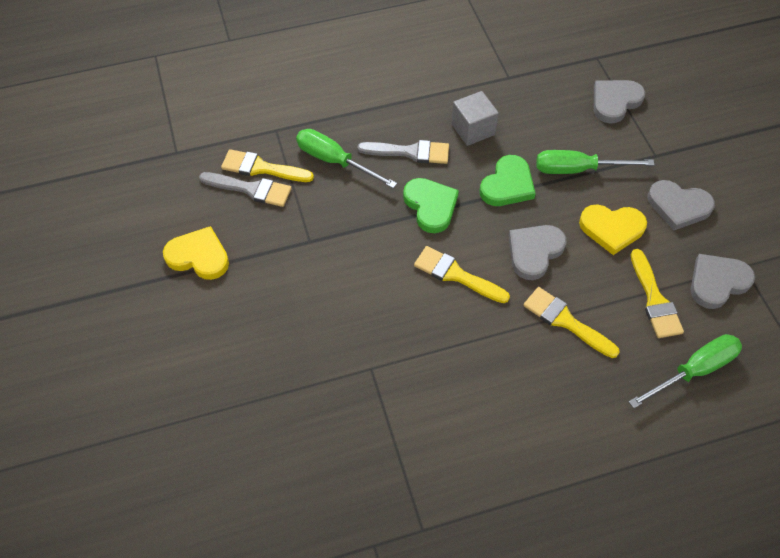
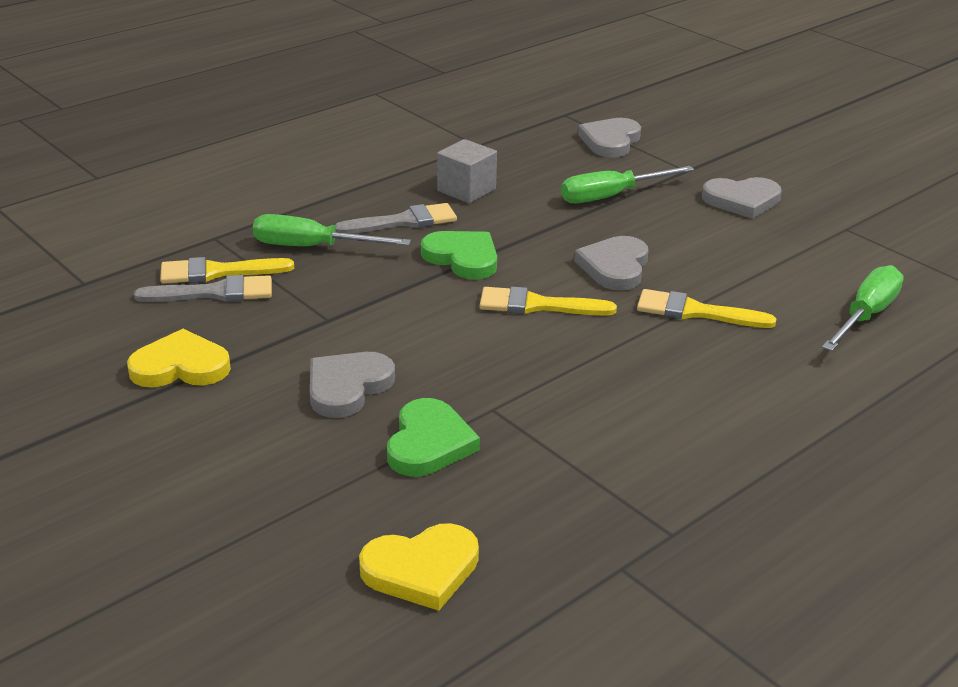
camera: 25 degrees left, 25 degrees down
green heart [480,155,536,206] -> green heart moved to [387,398,480,476]
yellow heart [579,204,647,255] -> yellow heart moved to [359,523,479,611]
yellow brush [631,249,684,338] -> none
grey heart [691,254,755,309] -> grey heart moved to [310,352,395,418]

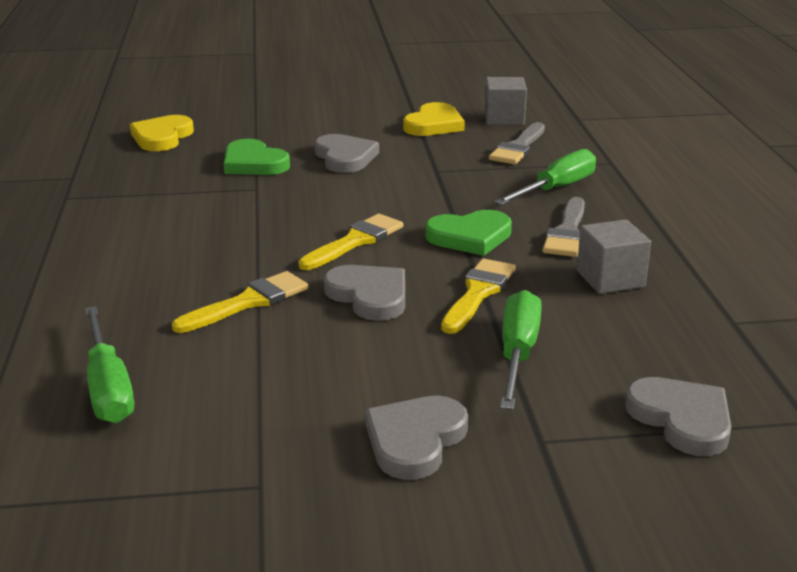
camera: 125 degrees right, 5 degrees down
yellow brush [160,257,294,284] -> yellow brush moved to [441,258,516,334]
none -> grey cube [485,77,527,125]

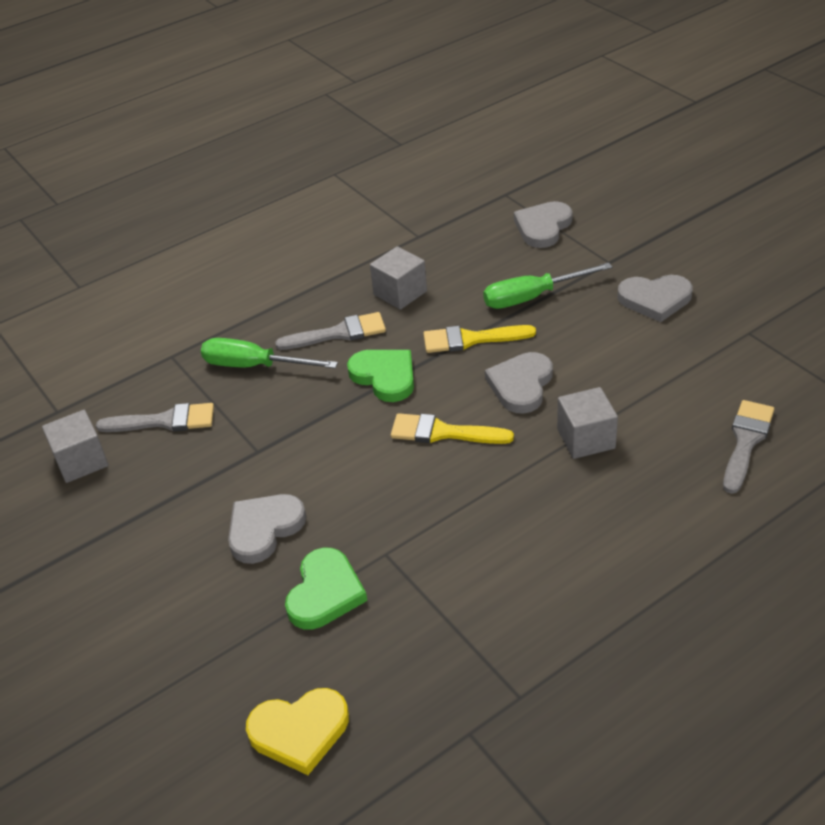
camera: 115 degrees left, 15 degrees up
green screwdriver [85,306,134,423] -> grey brush [723,400,774,494]
yellow brush [172,271,308,333] -> grey cube [557,387,618,459]
yellow heart [403,102,465,136] -> none

